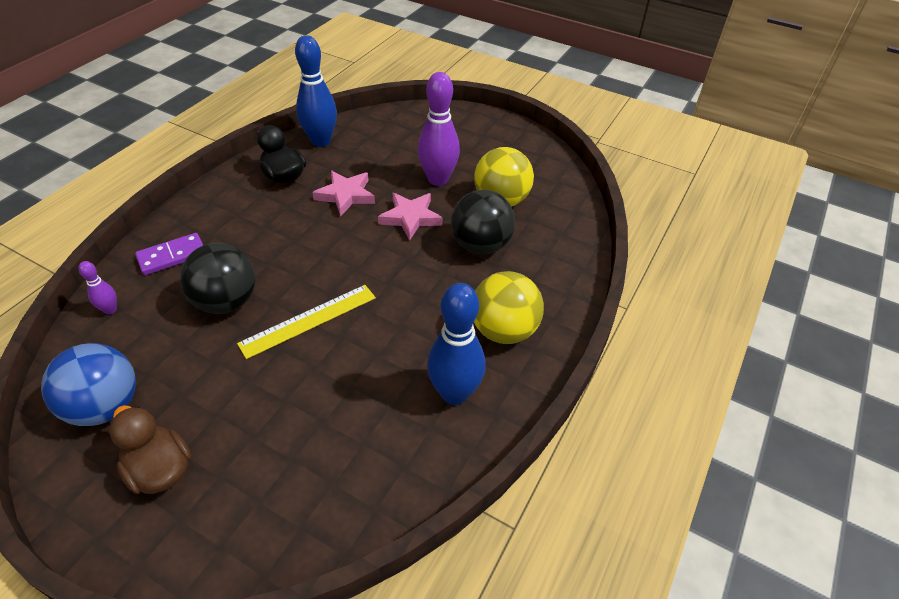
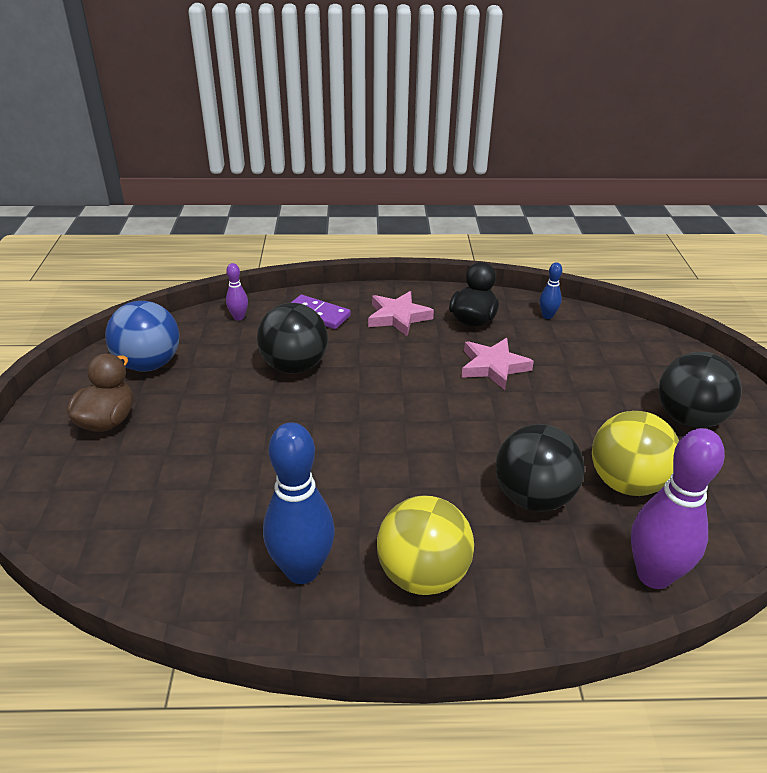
camera: 60 degrees right, 10 degrees down
yellow ruler [237,285,376,359] -> none
blue bowling pin [295,35,337,147] -> blue bowling pin [539,262,562,319], size x0.47
pink star [378,193,442,241] -> pink star moved to [368,291,434,336]
purple bowling pin [418,72,460,186] -> purple bowling pin moved to [631,428,725,589]
none -> black ball [659,352,742,428]

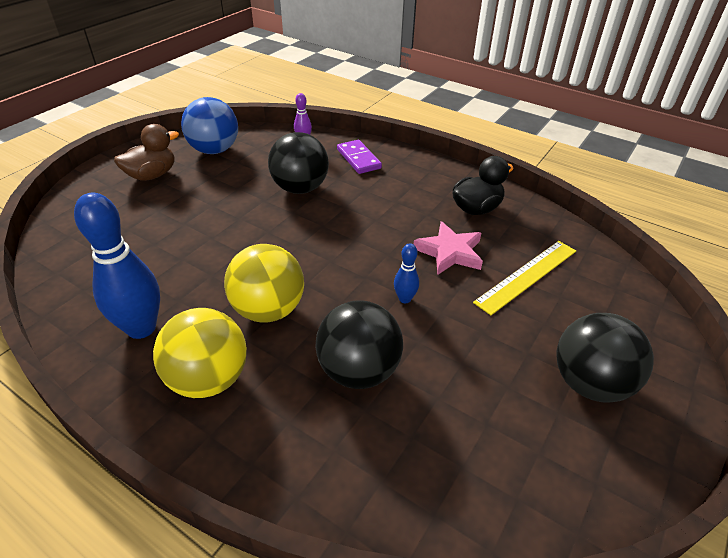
camera: 35 degrees right, 5 degrees up
pink star [368,291,434,336] -> none
blue bowling pin [539,262,562,319] -> blue bowling pin moved to [394,243,419,303]
yellow ball [592,411,679,496] -> yellow ball moved to [224,244,304,323]
purple bowling pin [631,428,725,589] -> none
none -> yellow ruler [473,241,576,315]

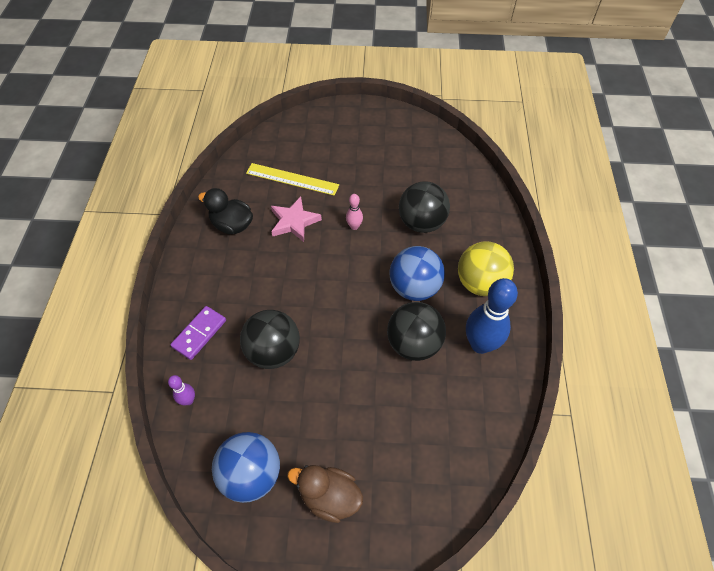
camera: 120 degrees left, 15 degrees up
yellow ball [224,244,304,323] -> blue ball [390,246,445,301]
blue bowling pin [394,243,419,303] -> pink bowling pin [346,194,363,230]
black ball [556,313,654,403] -> black ball moved to [387,302,446,361]

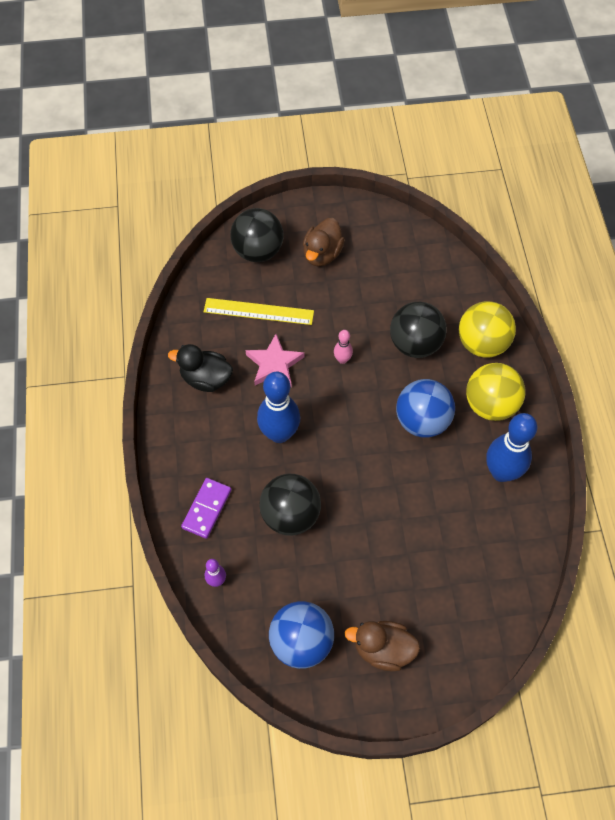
camera: 10 degrees left, 5 degrees up
black ball [387,302,446,361] -> black ball moved to [230,208,284,262]
none -> blue bowling pin [257,372,300,443]
none -> brown duck [303,218,345,267]
none -> yellow ball [459,301,516,358]

